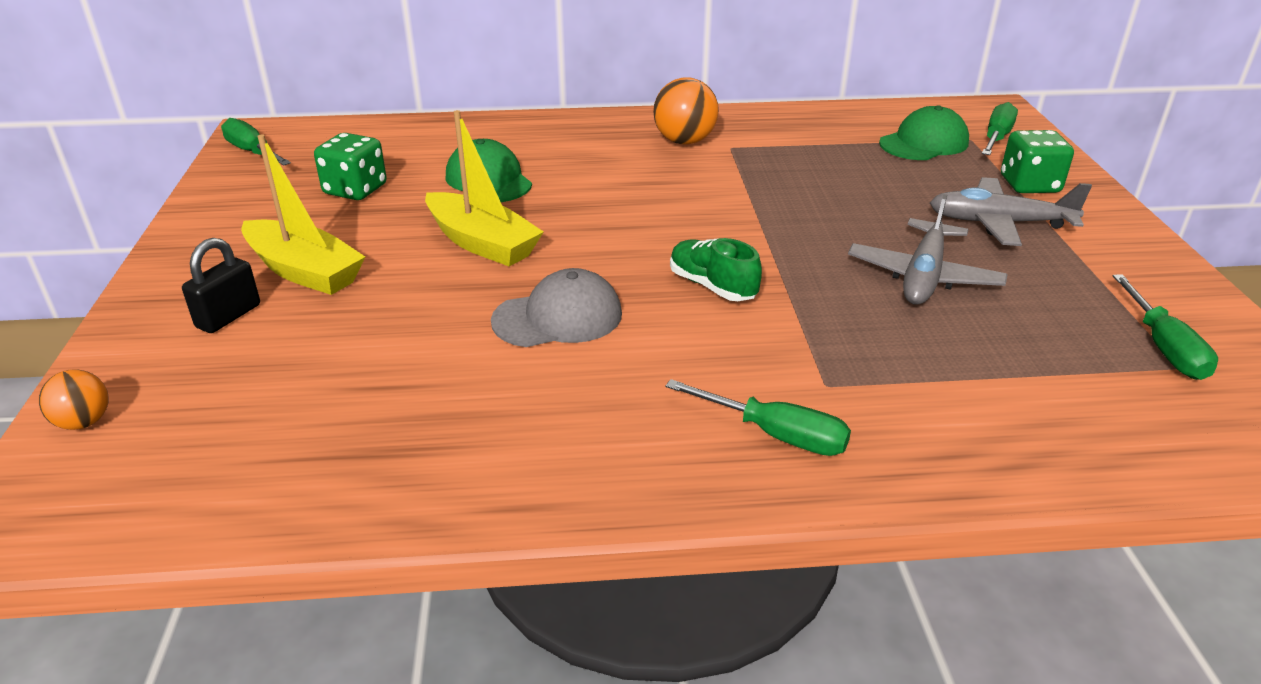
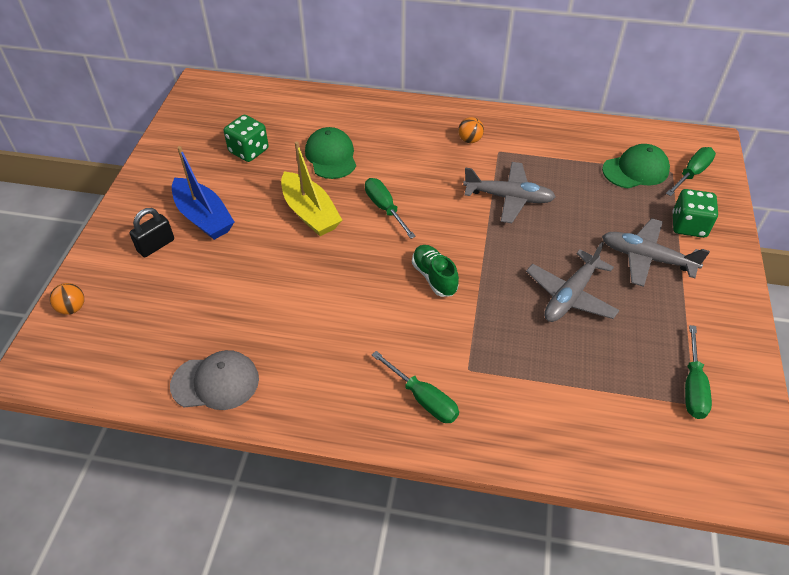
camera: 15 degrees right, 15 degrees up
green screwdriver [221,118,291,166] -> green screwdriver moved to [365,178,416,239]
yellow boat [241,134,365,295] -> blue boat [172,146,234,240]
grey cap [491,268,622,347] -> grey cap moved to [170,350,259,410]
orange ball [653,78,719,145] -> orange ball [458,117,484,143], size x0.58
none -> grey plane [463,162,556,223]

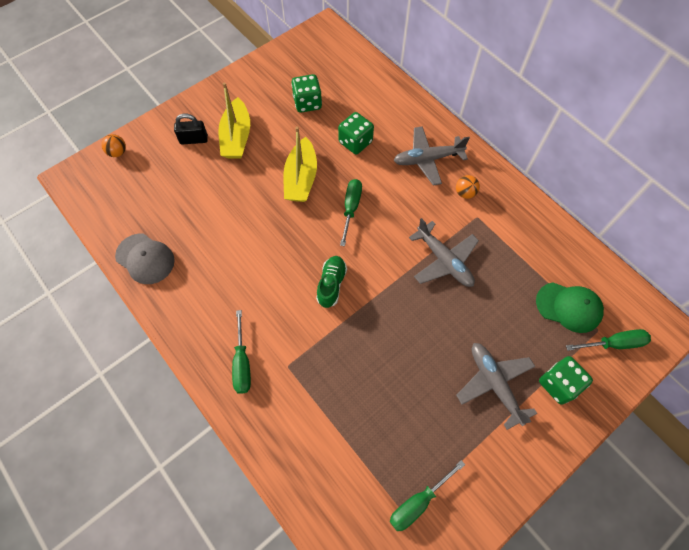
camera: 40 degrees right, 15 degrees up
blue boat [172,146,234,240] -> yellow boat [218,82,250,159]
green cap [305,127,356,179] -> green dice [338,112,374,154]
grey plane [526,242,619,322] -> grey plane moved to [393,126,470,186]

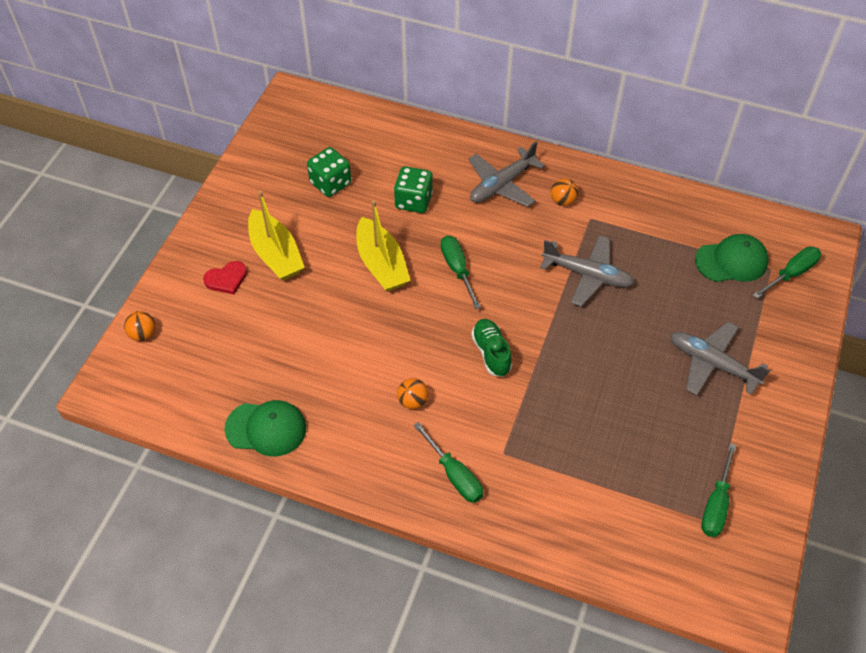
camera: 30 degrees left, 10 degrees down
grey cap [115,234,174,284] -> green cap [224,400,306,457]
black padlock [174,113,208,145] -> red heart [203,261,247,295]
green dice [539,356,593,405] -> none
none -> orange ball [397,378,428,410]

